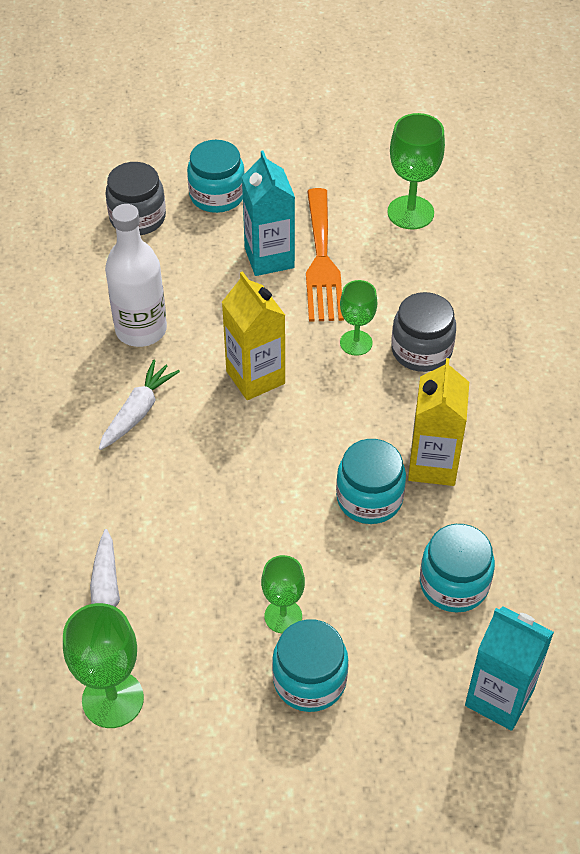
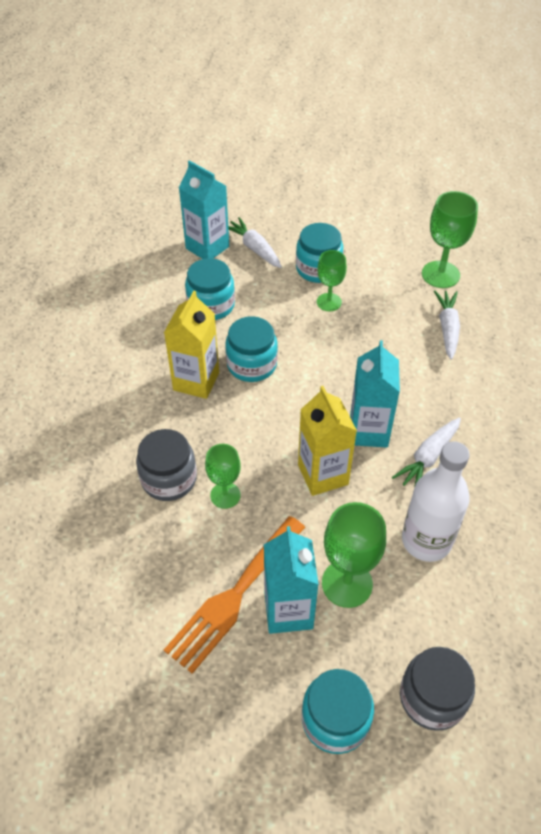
camera: 170 degrees left, 0 degrees up
orange fork [306,188,344,322] -> orange fork turned 150 degrees counterclockwise [164,516,305,674]
green goblet [387,113,445,230] -> green goblet moved to [322,502,386,608]
none -> white carrot [228,217,282,268]
none -> turquoise carton [350,340,400,447]

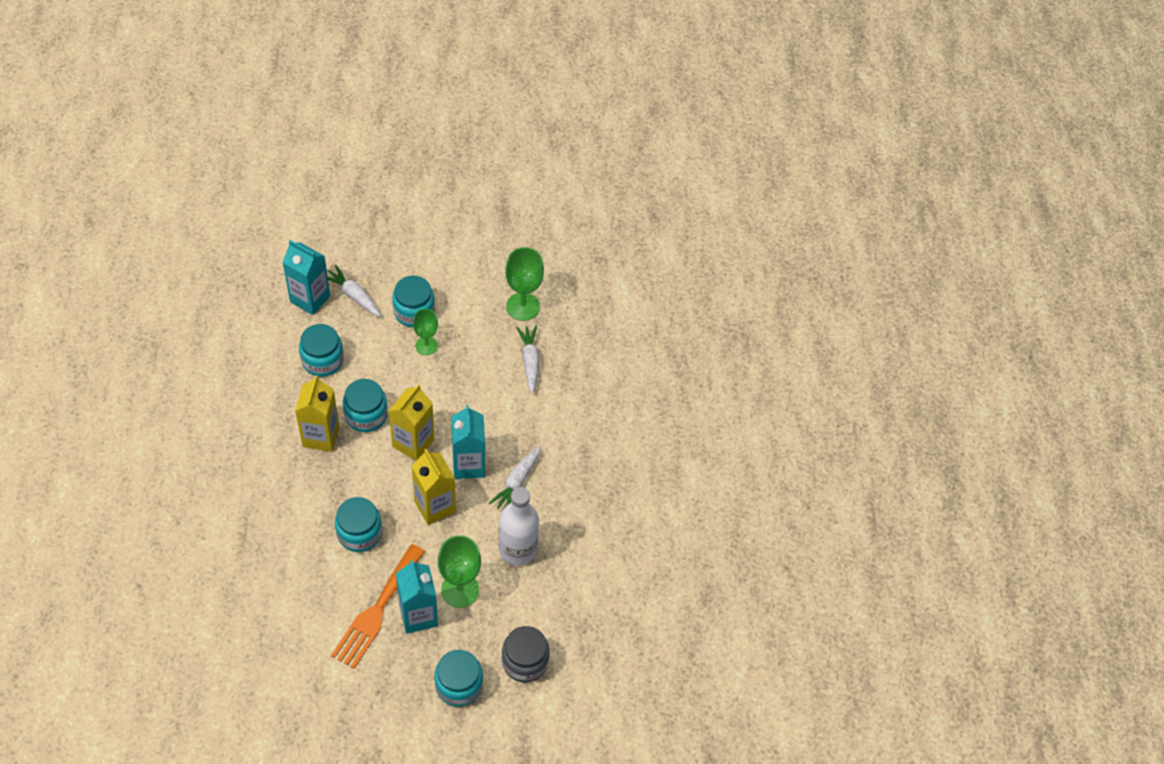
camera: 15 degrees left, 5 degrees up
grey jar [136,429,197,501] -> none
green goblet [205,444,241,509] -> turquoise jar [335,497,382,552]
none -> yellow carton [389,384,434,461]

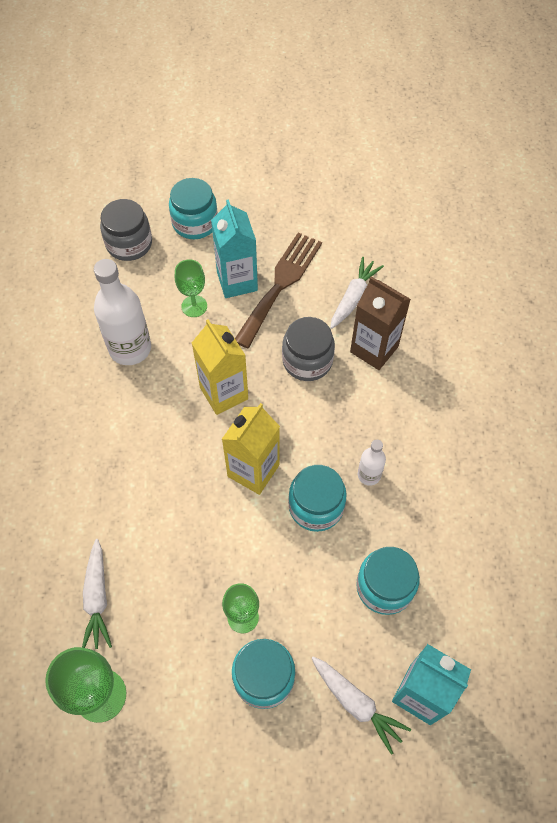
camera: 175 degrees left, 5 degrees up
yellow carton [295,375,339,452] -> white bottle [358,440,386,486]
orange fork [331,544,425,669] -> brown fork [235,232,322,348]
turquoise jar [335,497,382,552] -> grey jar [282,317,335,381]
green goblet [438,535,481,608] -> green goblet [175,259,207,317], size x0.64
turquoise carton [452,405,485,479] -> none
white carrot [488,446,541,509] -> white carrot moved to [330,257,384,329]
none -> brown carton [350,276,411,370]

